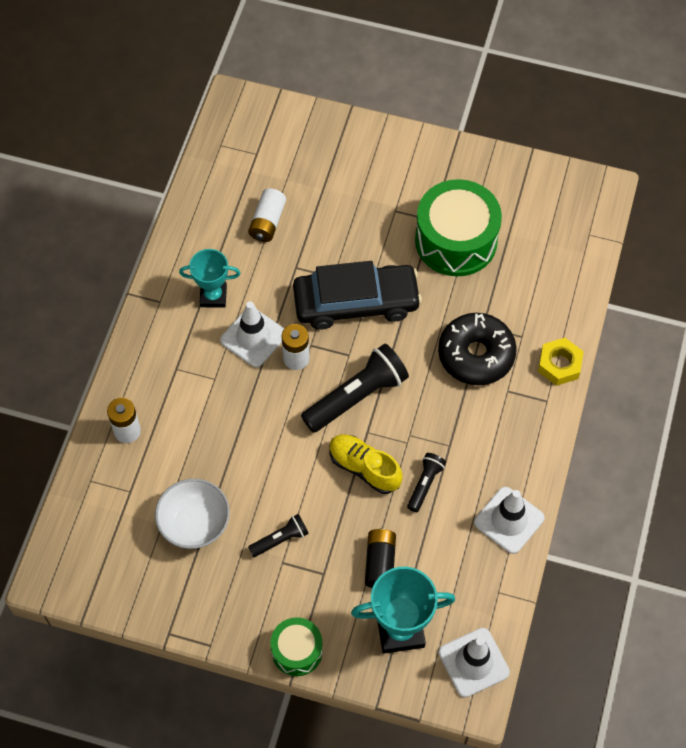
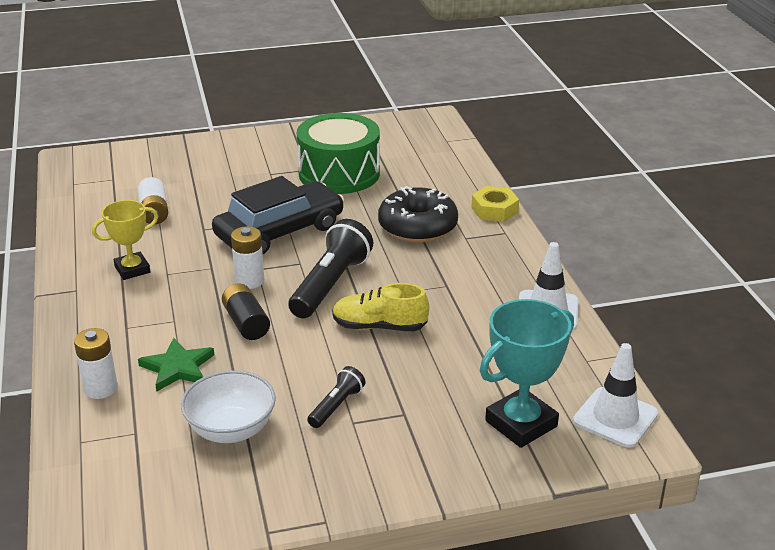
camera: 30 degrees left, 30 degrees down
turquoise trophy [179,249,241,308] -> yellow trophy [92,200,159,280]
white traffic cone [220,301,284,367] -> none
green drum [270,617,323,676] -> none
black battery [365,528,396,588] -> black battery moved to [222,284,270,340]
black flashlight [407,453,446,512] -> none
none -> green star [138,338,214,392]

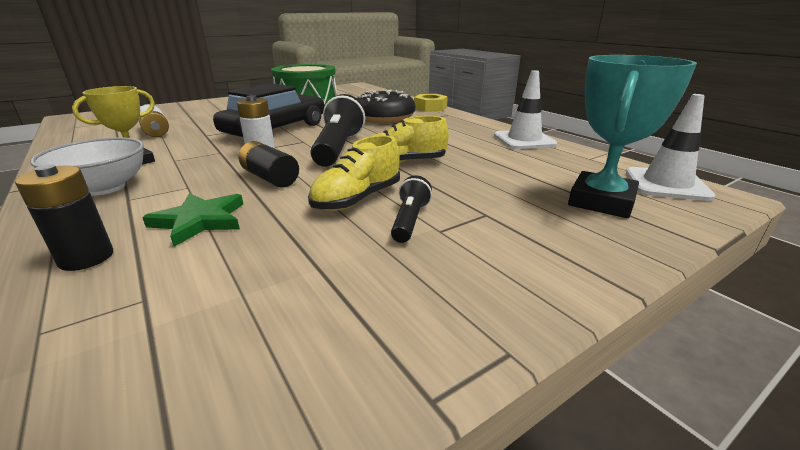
camera: 20 degrees left, 5 degrees down
white battery [74,328,117,399] -> black battery [15,164,113,271]
white bowl [181,370,276,443] -> white bowl moved to [30,137,144,196]
none -> yellow shoe [308,135,400,211]

